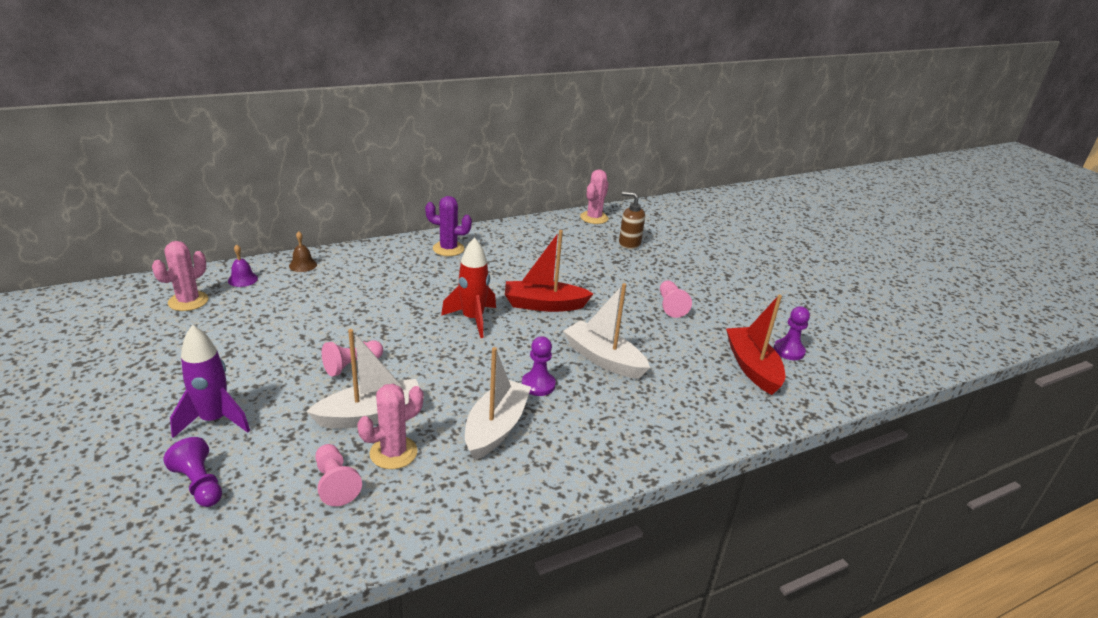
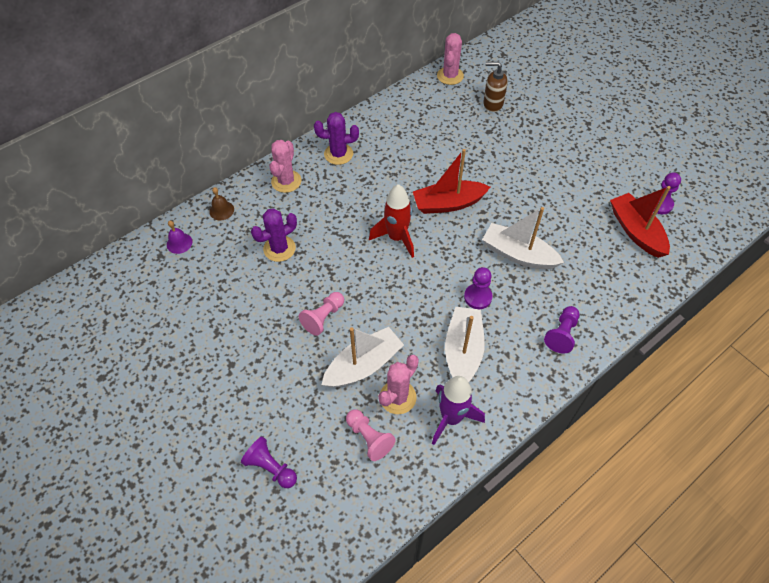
camera: 10 degrees left, 25 degrees up
pink cactus [152,241,208,311] -> pink cactus moved to [269,140,301,193]
purple rocket [170,325,250,438] -> purple rocket moved to [432,376,485,445]
pink pawn [660,281,692,318] -> none
none -> purple cactus [251,208,297,262]
none -> purple pawn [544,306,580,353]

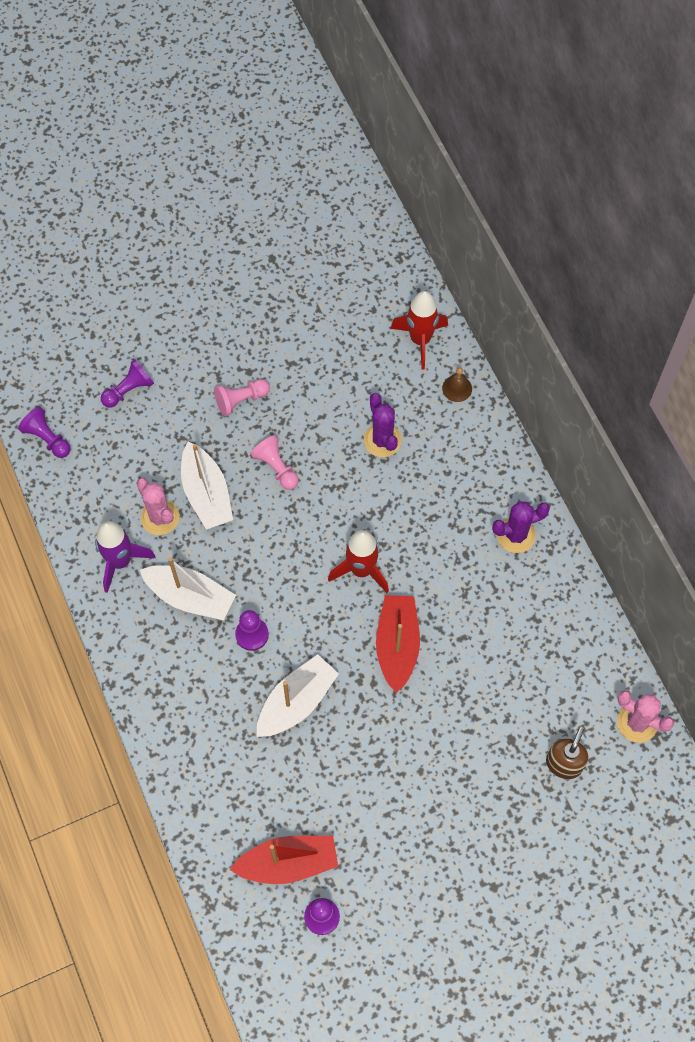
camera: 105 degrees right, 10 degrees up
purple bell [167,221,192,254] -> red rocket [390,291,448,370]
pink cactus [269,140,301,193] -> none
purple cactus [314,112,359,165] -> purple cactus turned 60 degrees clockwise [492,501,550,553]
pink pawn [346,409,396,461] -> pink pawn moved to [214,379,270,416]
purple pawn [544,306,580,353] -> purple pawn moved to [18,407,71,458]

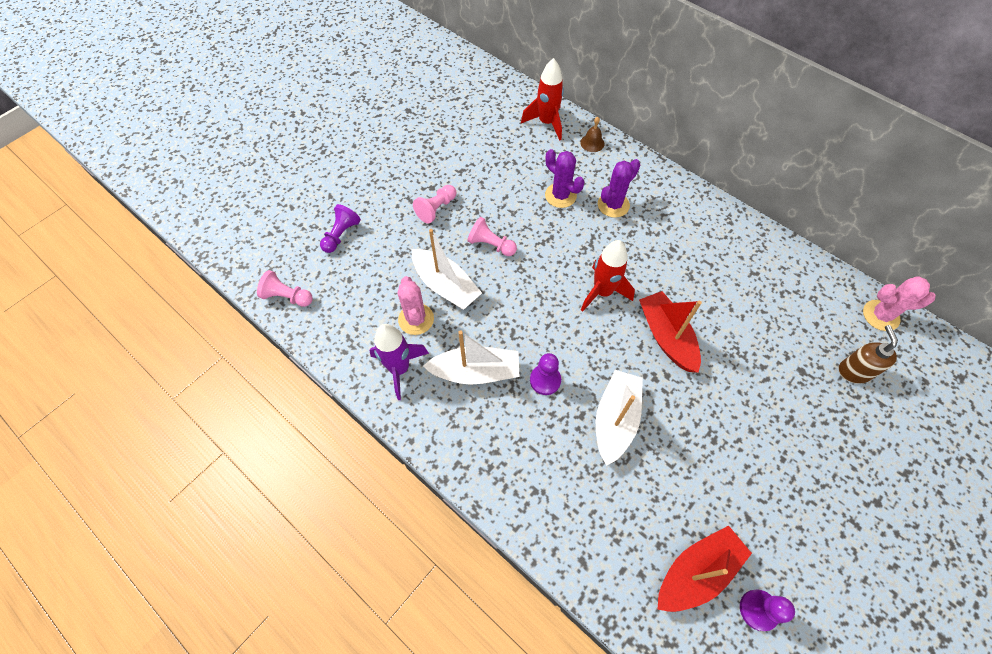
camera: 25 degrees left, 5 degrees down
purple pawn [18,407,71,458] -> pink pawn [257,270,313,307]
pink cactus [136,478,180,535] -> pink cactus turned 45 degrees clockwise [398,276,434,335]
purple cactus [492,501,550,553] -> purple cactus moved to [598,159,640,218]

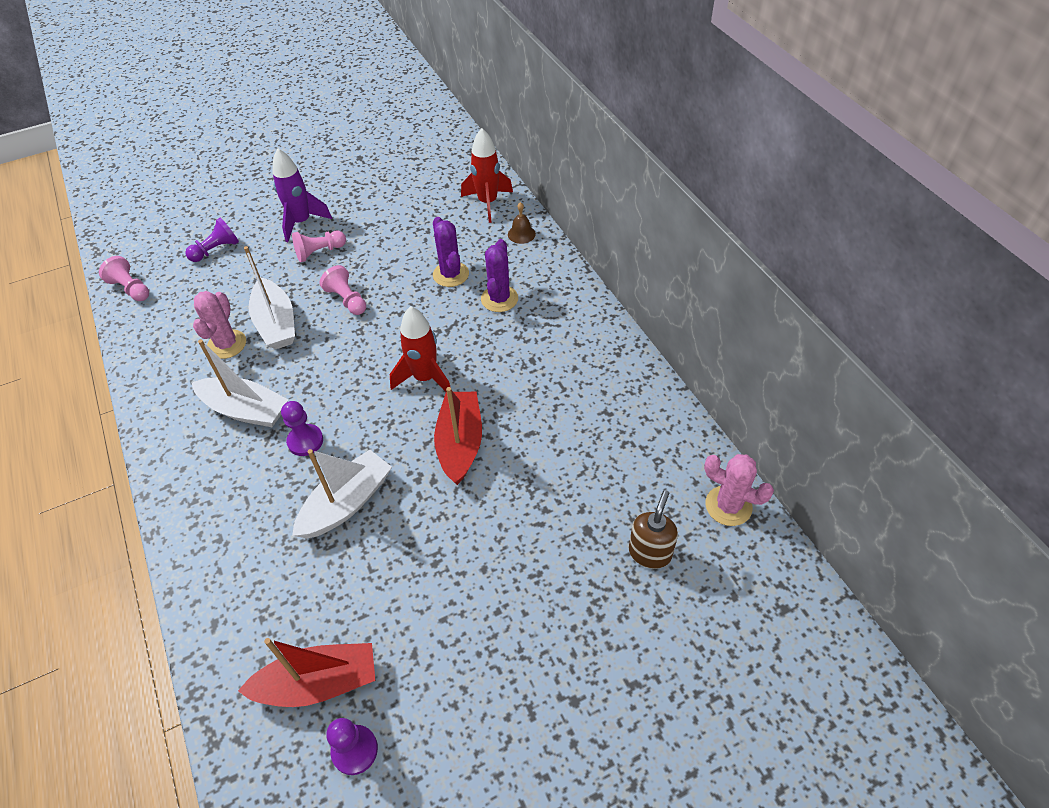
camera: 25 degrees right, 10 degrees down
purple rocket [369,324,429,400] -> purple rocket moved to [273,149,332,242]
purple cactus [598,159,640,218] -> purple cactus turned 60 degrees counterclockwise [481,239,518,312]

